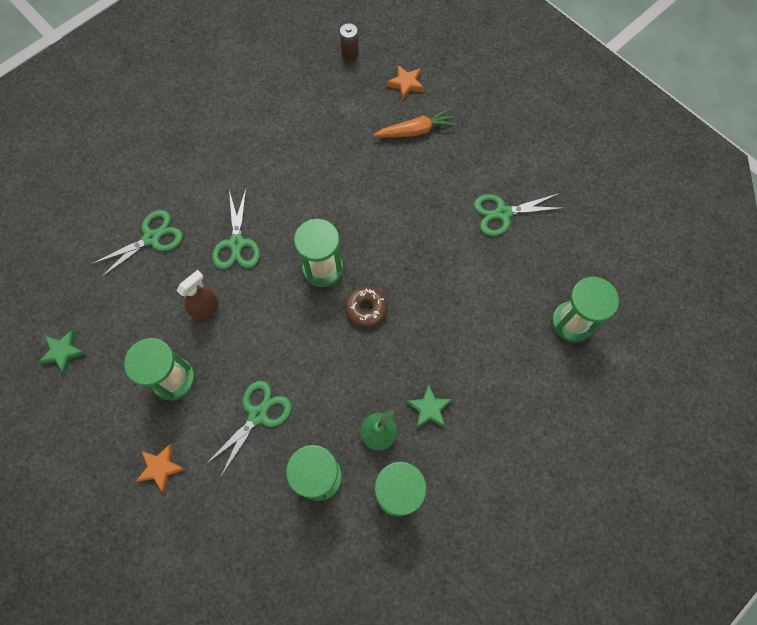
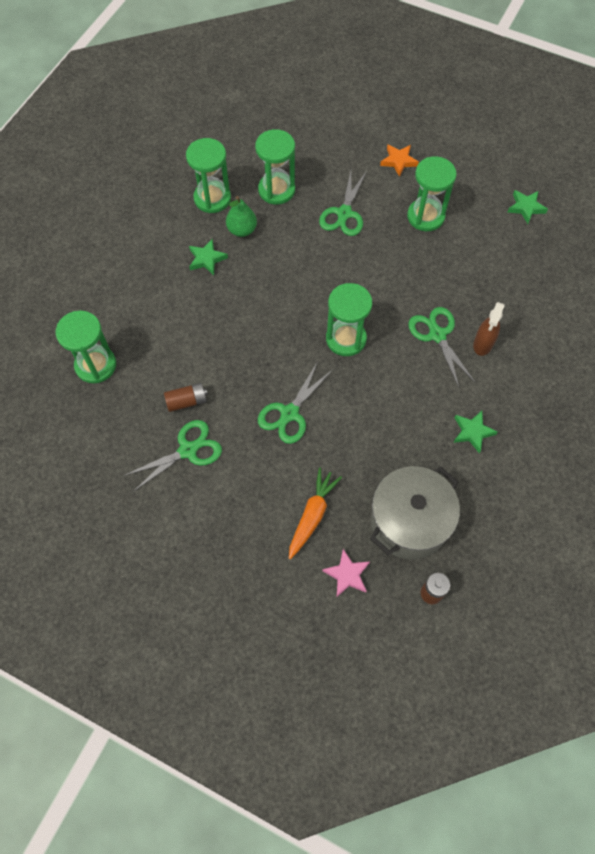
camera: 160 degrees right, 5 degrees down
green scissors [92,210,183,278] -> green scissors moved to [258,361,332,444]
brown spray bottle [177,270,219,321] -> brown spray bottle moved to [473,302,505,356]
brown donut [345,286,388,327] -> none
orange carrot [374,108,457,137] -> orange carrot turned 150 degrees clockwise [289,468,342,559]
orange star [386,65,424,100] -> pink star [322,549,370,597]
none -> brown battery [164,383,208,412]
none -> grey pot [370,466,460,560]
none -> green star [453,411,498,453]

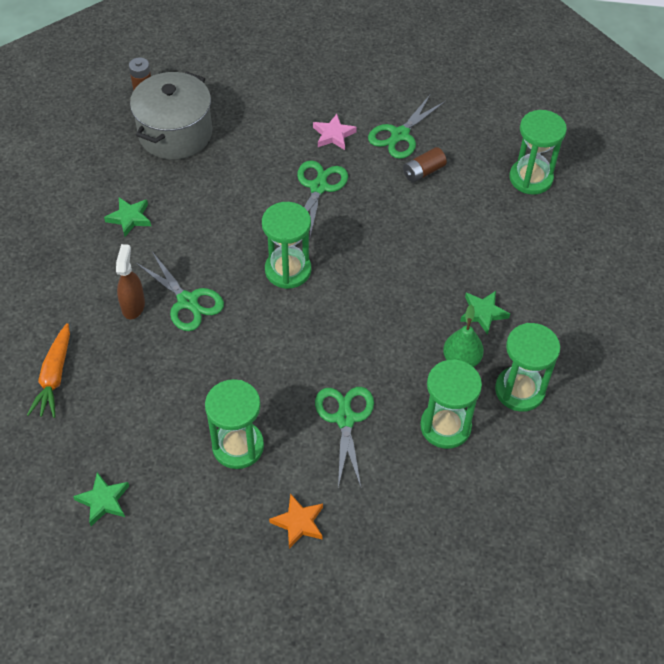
camera: 160 degrees right, 10 degrees down
orange carrot [289,468,342,559] -> orange carrot moved to [27,323,70,418]
pink star [322,549,370,597] -> pink star moved to [313,114,357,150]

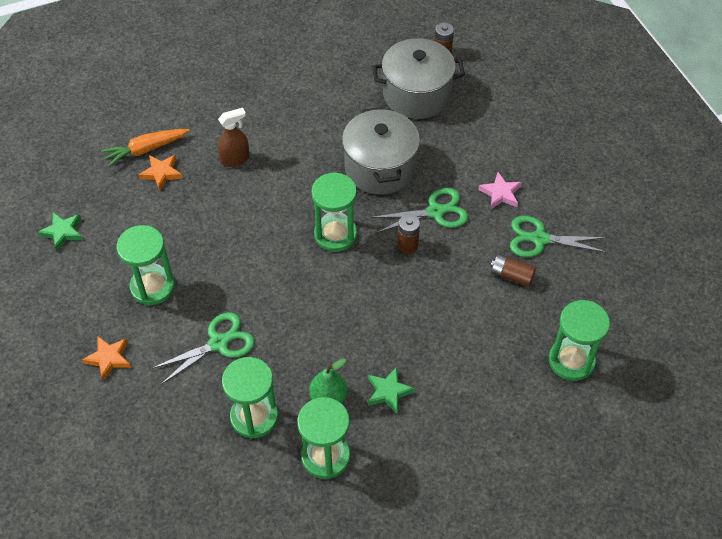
camera: 60 degrees right, 0 degrees up
green star [104,197,151,237] -> none
green scissors [135,252,224,331] -> none
none -> orange star [139,155,183,191]
none -> grey pot [342,107,420,195]
none -> brown battery [398,214,420,254]

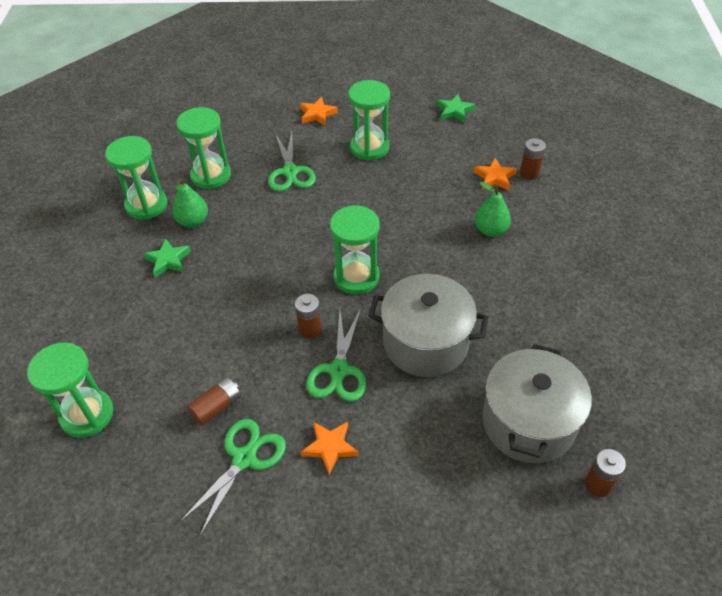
camera: 115 degrees right, 5 degrees down
orange carrot [101,129,190,167] -> brown battery [520,138,546,180]
brown spray bottle [218,108,249,167] -> green pear [475,182,511,237]
pink star [478,172,522,209] -> orange star [301,422,358,475]

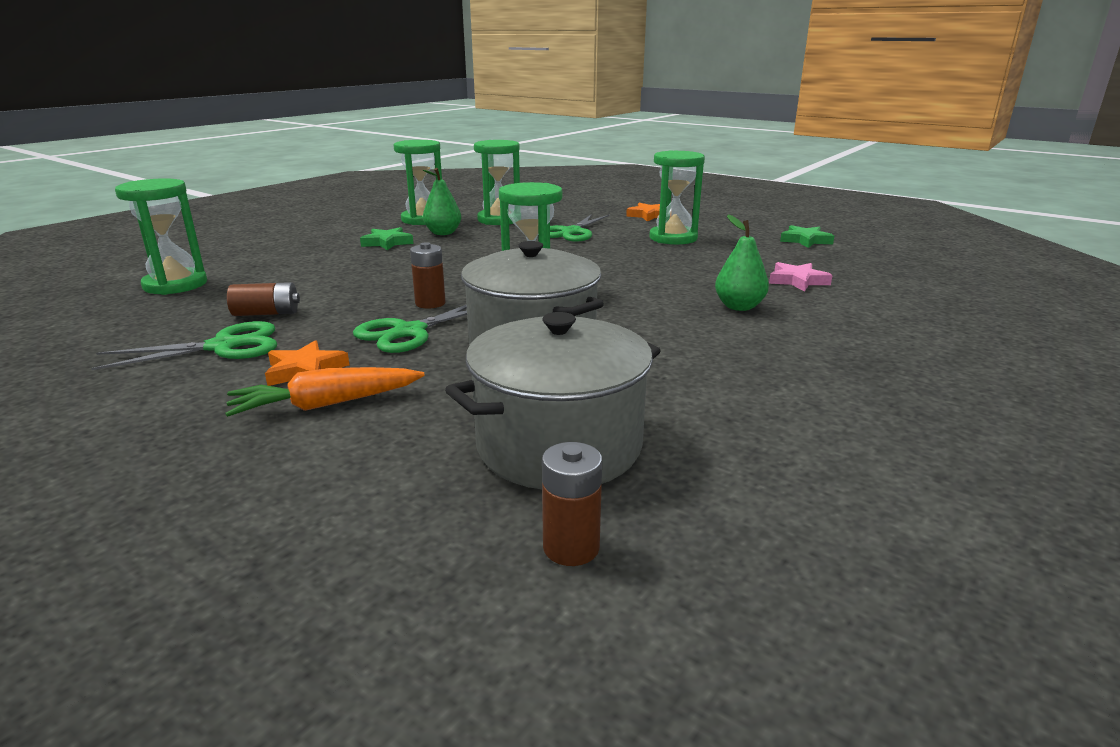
camera: 35 degrees right, 25 degrees down
orange star [474,158,517,190] -> pink star [769,262,833,292]
brown battery [520,138,546,180] -> none
none -> orange carrot [225,367,425,417]

